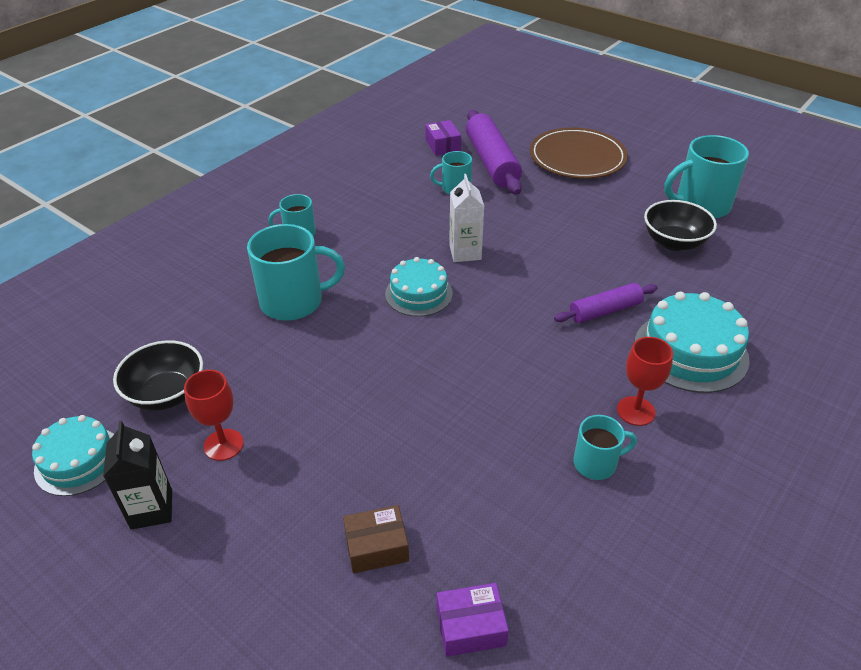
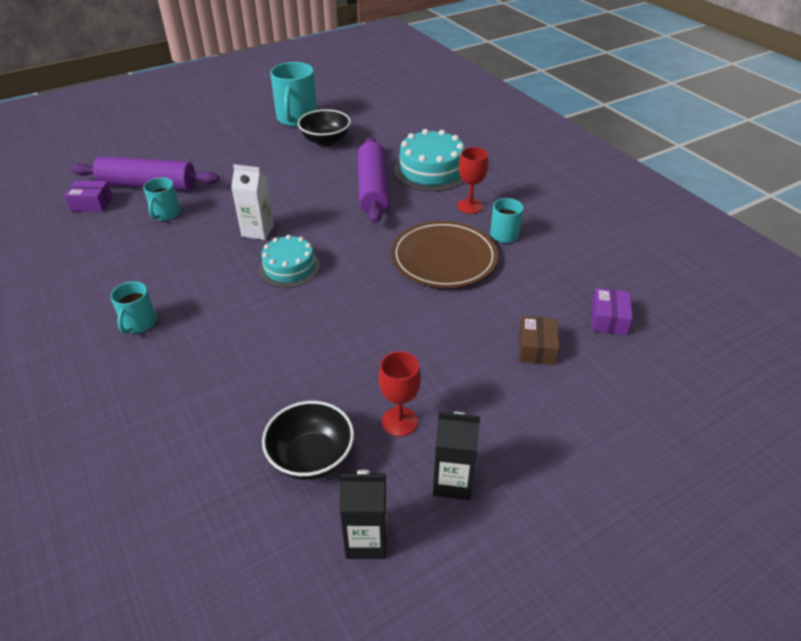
camera: 70 degrees left, 0 degrees up
turquoise cake [32,415,114,496] -> black carton [339,470,387,559]
turquoise mug [247,224,345,321] -> none
brown plate [530,127,628,179] -> brown plate moved to [391,221,498,288]
purple rolling pin [554,283,658,323] -> purple rolling pin [358,137,389,224], size x1.69

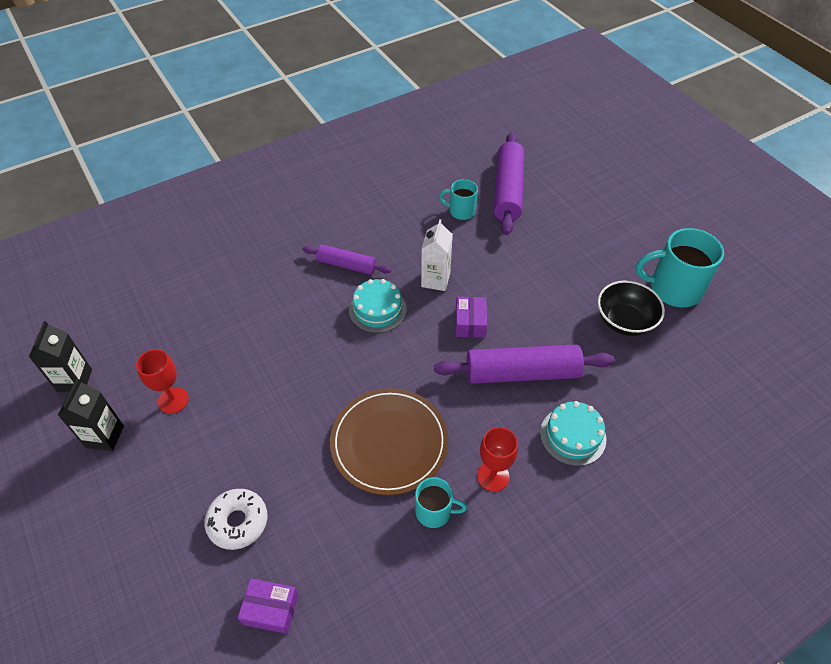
camera: 90 degrees right, 10 degrees up
purple box [64,181,113,212] -> purple box moved to [456,297,487,338]
turquoise mug [110,281,157,334] -> none
black bowl [262,401,354,480] -> none
turquoise cake [394,129,465,191] -> turquoise cake [540,401,606,466], size x0.66
brown box [519,316,559,365] -> white donut [204,489,268,550]
none -> purple rolling pin [302,244,391,275]

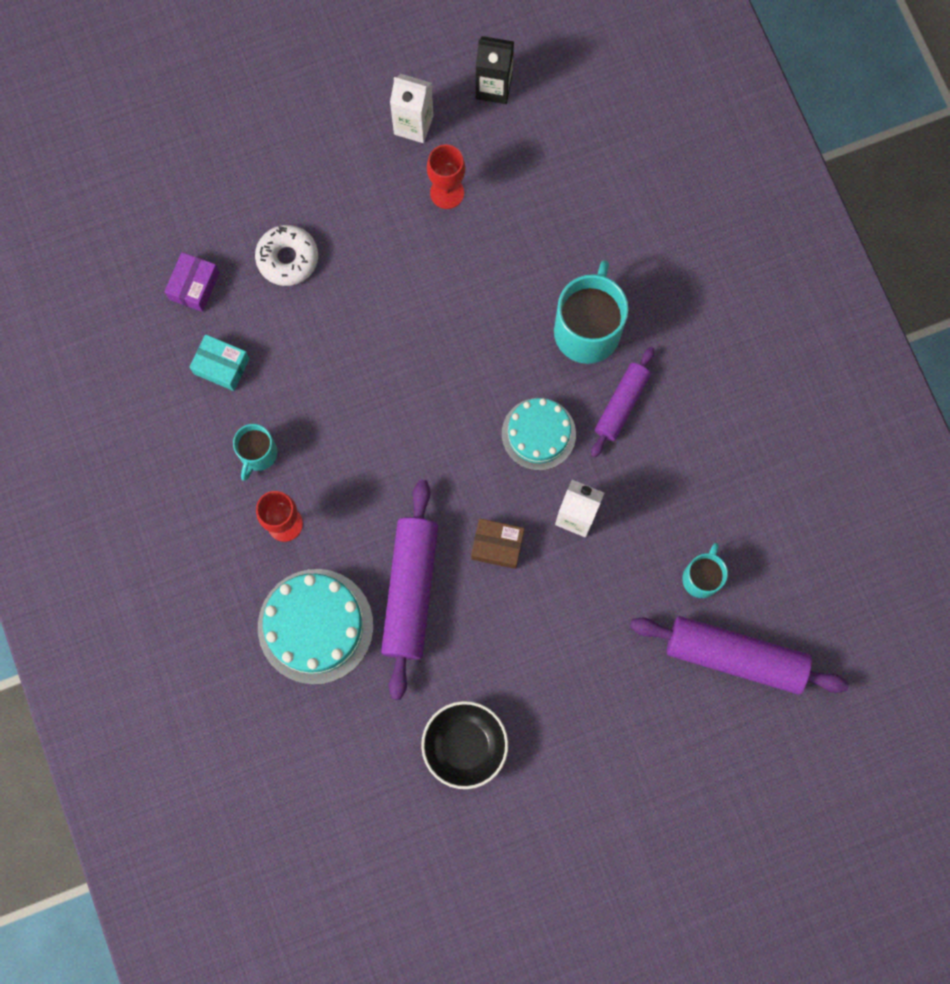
camera: 100 degrees right, 25 degrees up
black carton [58,379,124,451] -> white carton [390,74,433,143]
brown plate [330,388,448,495] -> none
purple box [456,297,487,338] -> brown box [471,519,525,569]
turquoise cake [540,401,606,466] -> turquoise cake [258,569,373,684], size x1.51
turquoise mug [636,228,724,307] -> turquoise mug moved to [554,260,628,364]
none -> turquoise box [189,334,250,391]

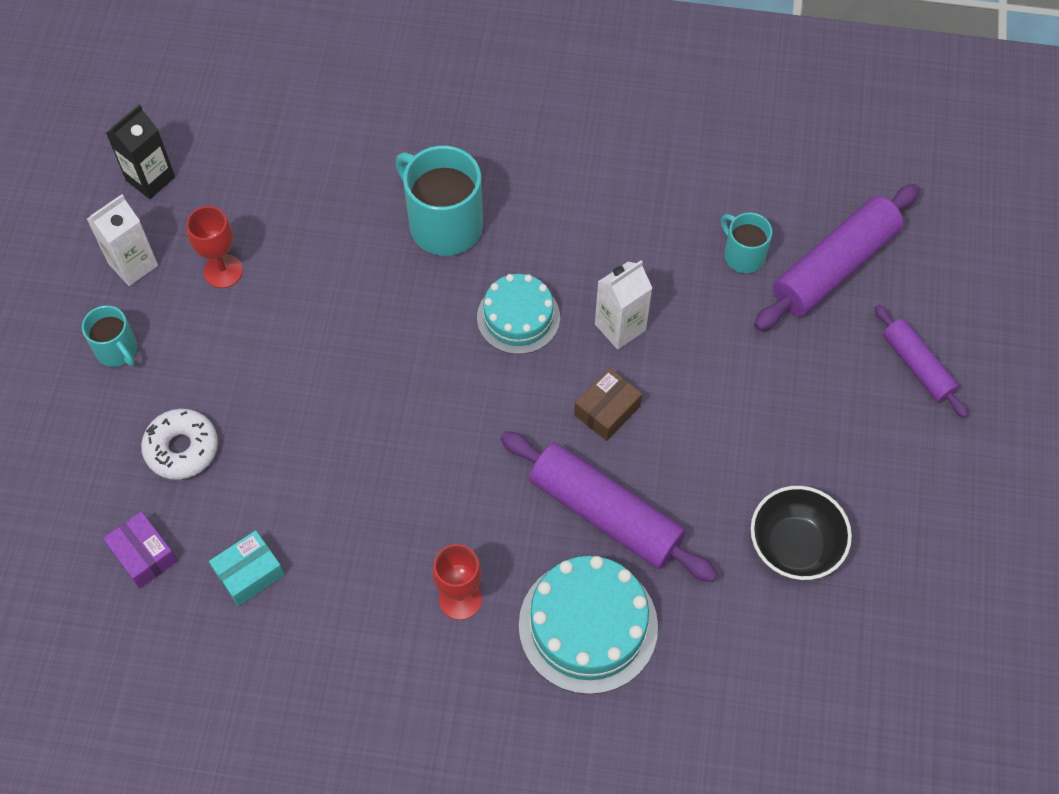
camera: 60 degrees left, 15 degrees down
turquoise mug [233,424,277,481] -> turquoise mug moved to [82,305,137,367]
purple rolling pin [591,347,654,457] -> purple rolling pin moved to [874,305,969,418]

